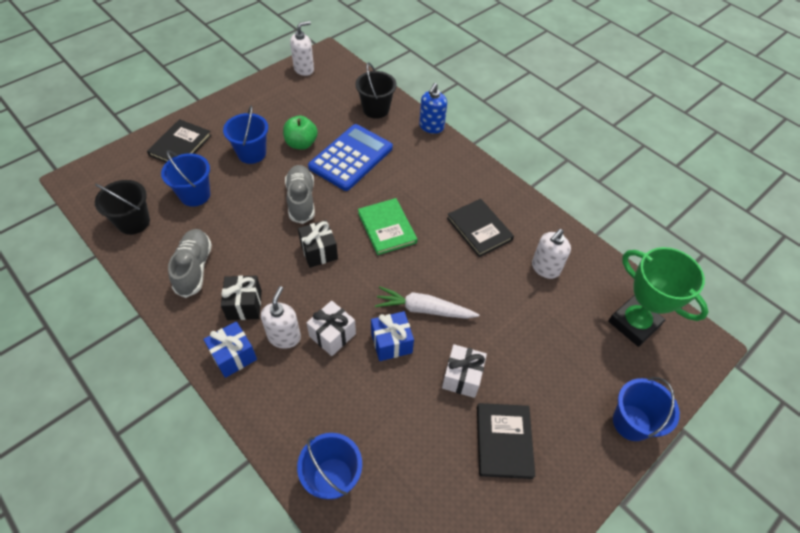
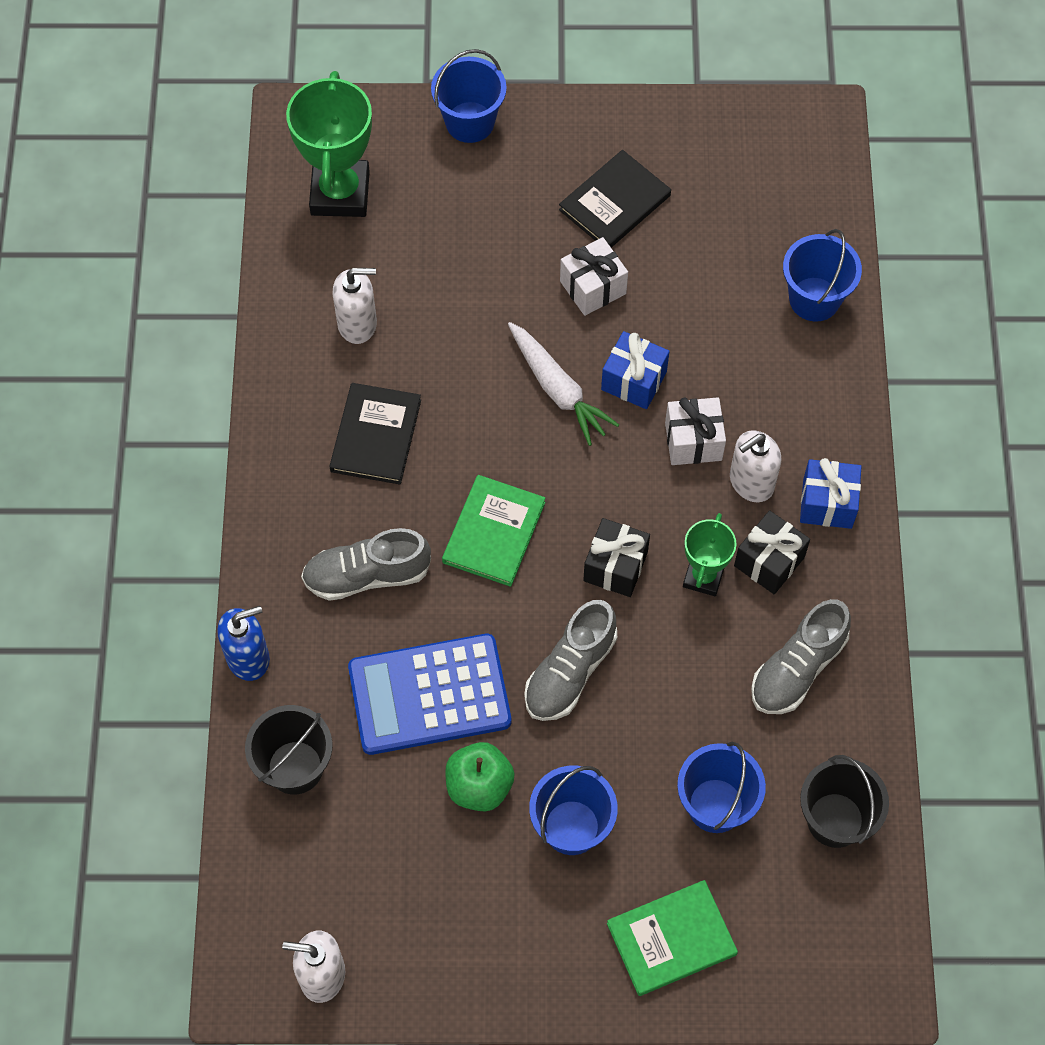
camera: 135 degrees left, 10 degrees up
black book [147,119,212,162] -> green book [607,880,738,996]
none -> grey shoe [301,528,431,601]
none -> green trophy [683,513,736,596]

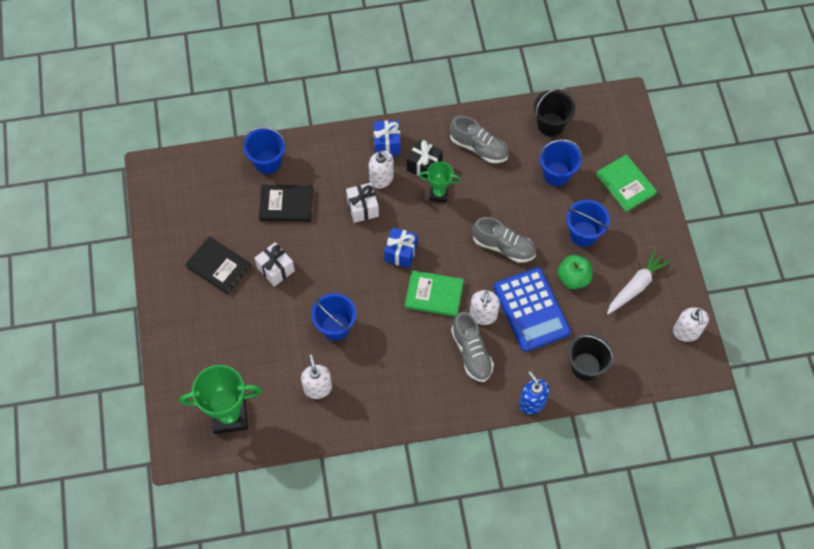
camera: 100 degrees left, 0 degrees up
black book [329,383,421,484] -> black book moved to [259,185,313,222]
blue bucket [431,49,507,143] -> blue bucket moved to [311,293,356,341]
white carrot [508,322,619,446] -> white carrot moved to [607,249,671,314]
black gift [583,518,650,597] -> none
blue gift [601,331,670,409] -> blue gift moved to [384,227,418,268]
none -> white soap dispenser [470,290,500,325]

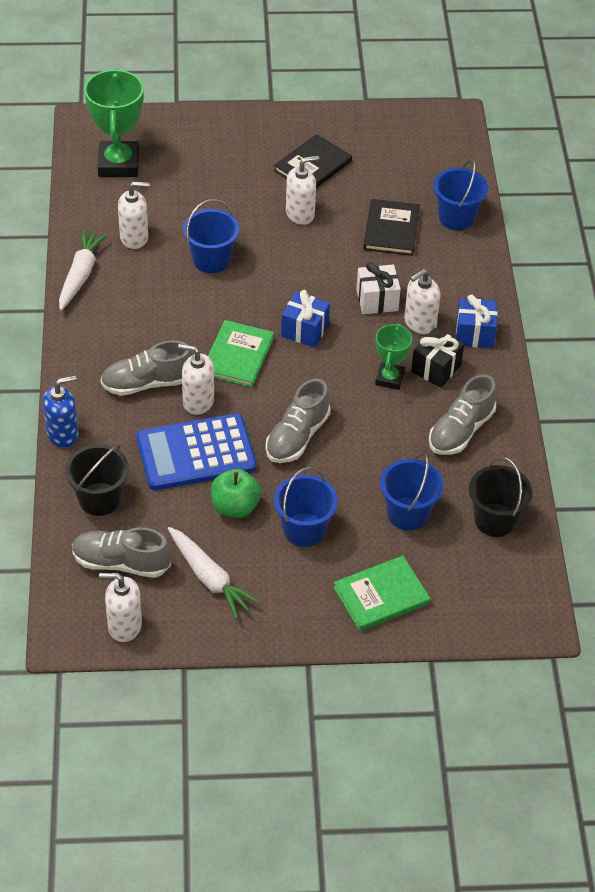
camera: 95 degrees right, 15 degrees down
white gift [255,242,295,287] -> white soap dispenser [286,156,319,225]
none -> white carrot [59,229,108,310]
none -> grey shoe [72,527,171,578]

